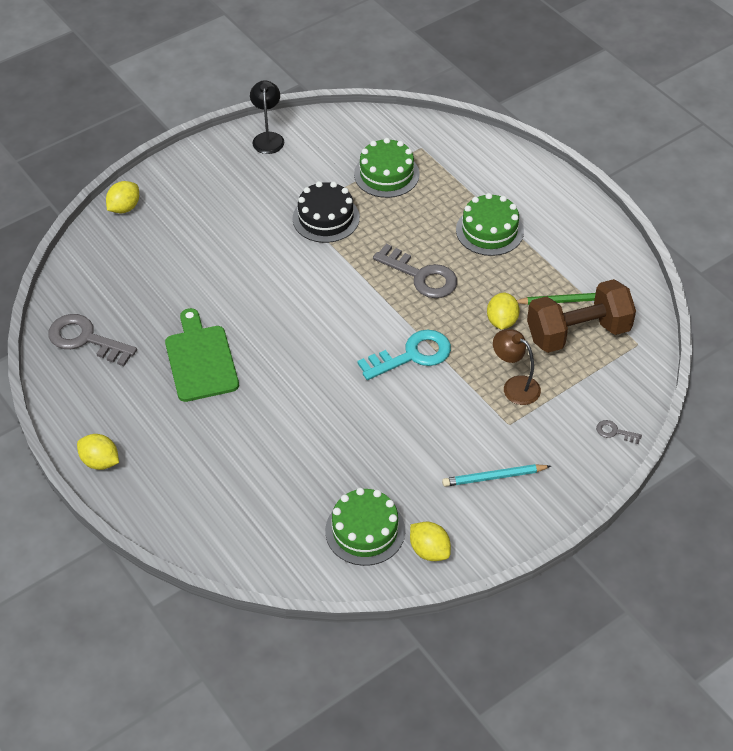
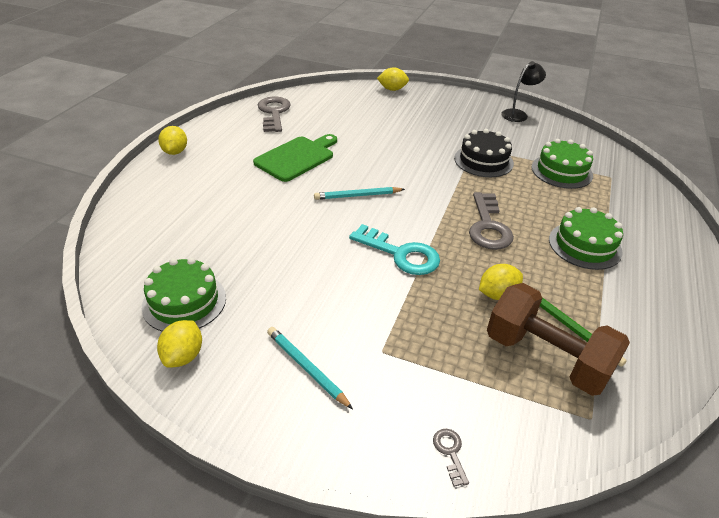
camera: 55 degrees right, 10 degrees down
brown lamp [493,329,541,405] -> none
none -> turquoise pencil [314,187,405,200]

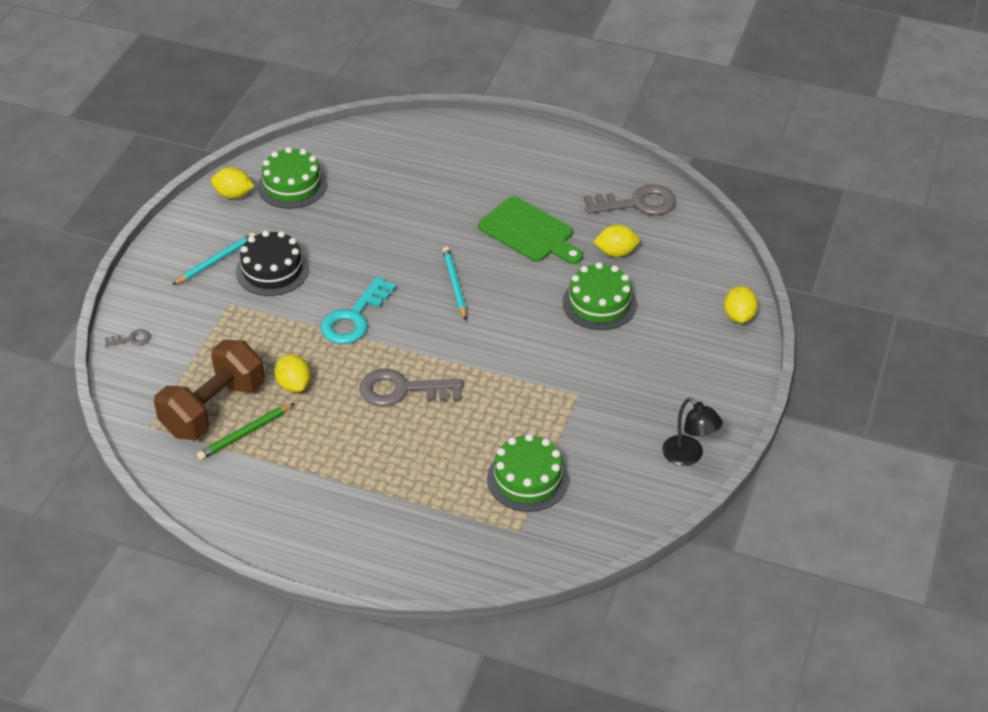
camera: 90 degrees right, 5 degrees up
yellow lemon [158,126,187,155] -> yellow lemon moved to [593,225,640,257]
black cake [454,129,514,177] -> black cake moved to [236,230,309,296]
green cake [549,207,623,270] -> green cake moved to [563,262,637,330]

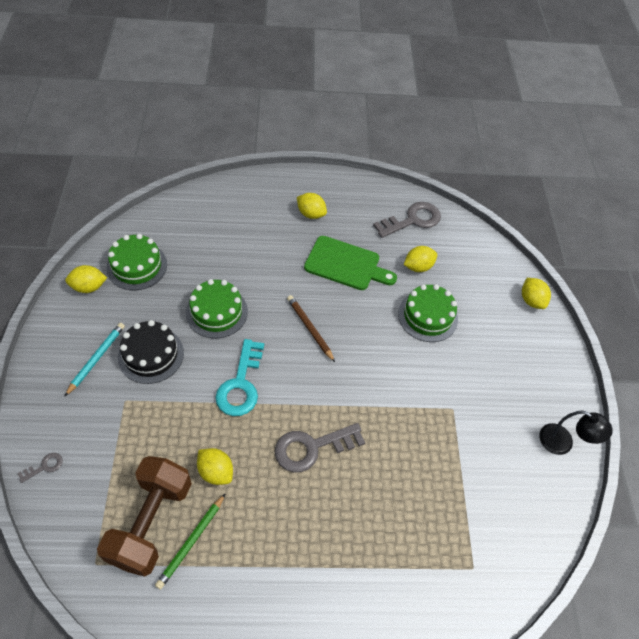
camera: 25 degrees left, 10 degrees up
turquoise pencil [442,246,467,320] -> brown pencil [287,295,335,362]
green cake [487,434,569,512] -> green cake moved to [186,279,248,339]
none -> yellow lemon [297,193,327,219]

